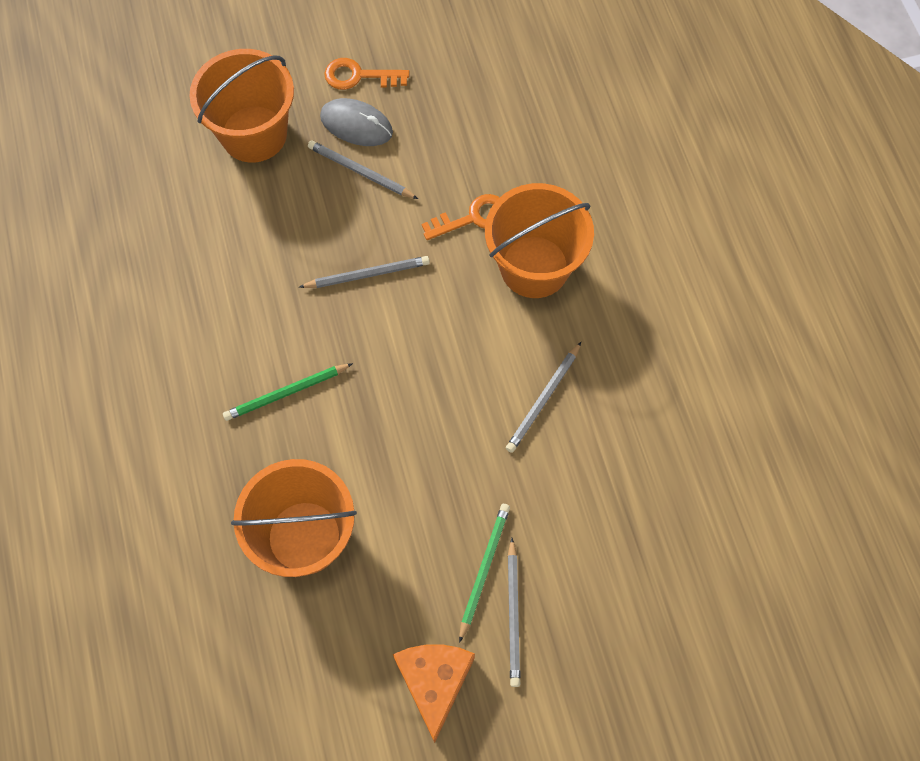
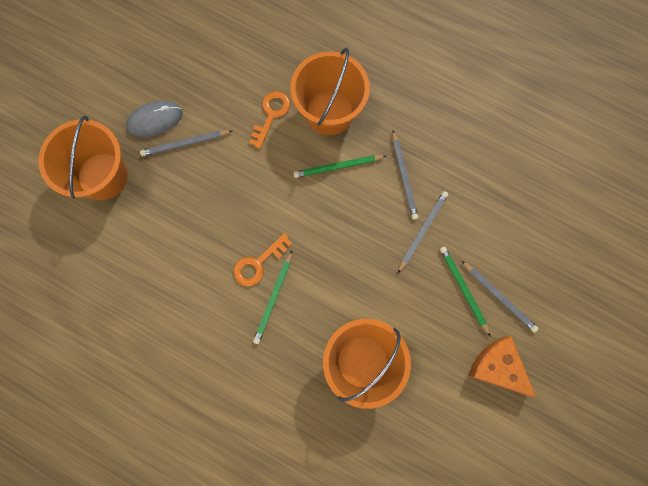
camera: 45 degrees left, 10 degrees up
grey pencil [300,256,430,288] -> grey pencil moved to [398,191,448,273]
orange key [324,58,410,90] -> orange key moved to [233,233,292,286]
none -> green pencil [293,155,386,178]

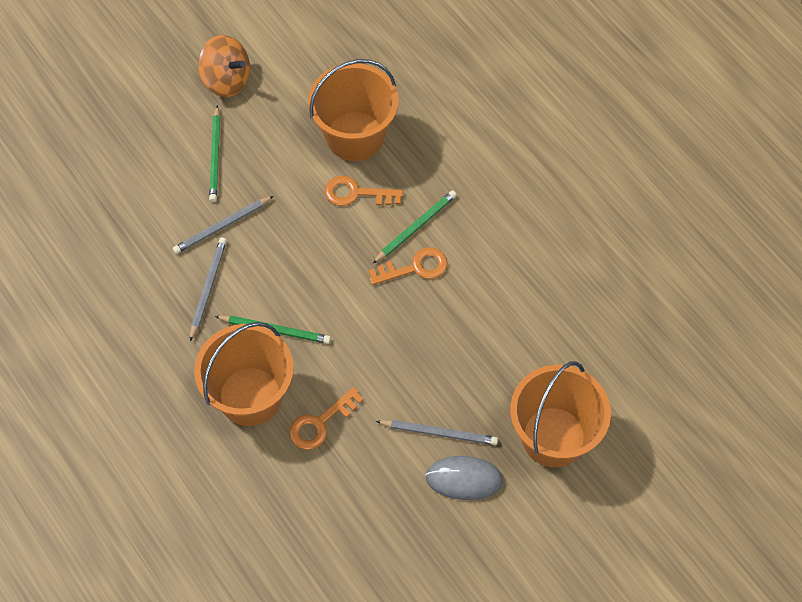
camera: 155 degrees left, 15 degrees down
grey pencil [462,261,539,333] -> none
orange cheese [468,336,536,397] -> orange spinning top [198,35,250,97]
none -> orange key [325,176,403,206]

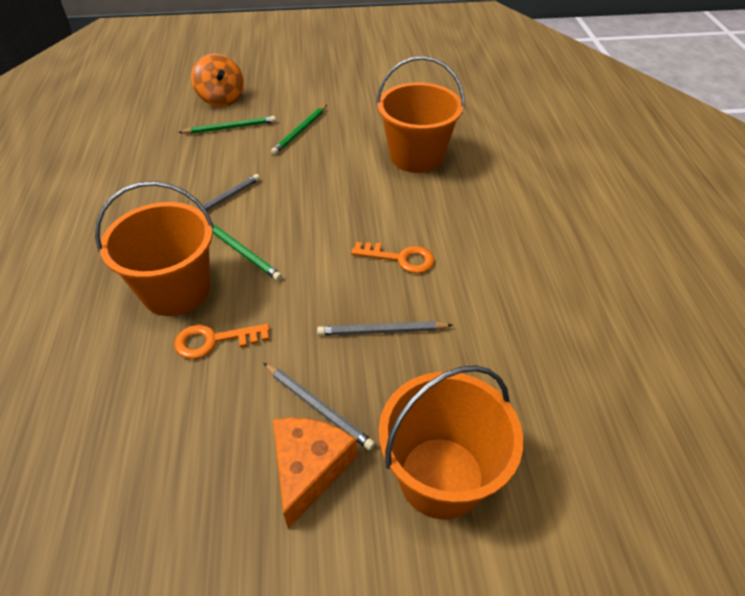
camera: 30 degrees right, 15 degrees down
grey pencil [173,196,274,254] -> grey pencil moved to [317,321,453,336]
orange spinning top [198,35,250,97] -> orange spinning top moved to [191,54,244,107]
orange key [325,176,403,206] -> none
green pencil [372,190,456,264] -> green pencil moved to [178,116,276,134]
grey mouse [425,456,503,500] -> orange cheese [273,417,357,529]

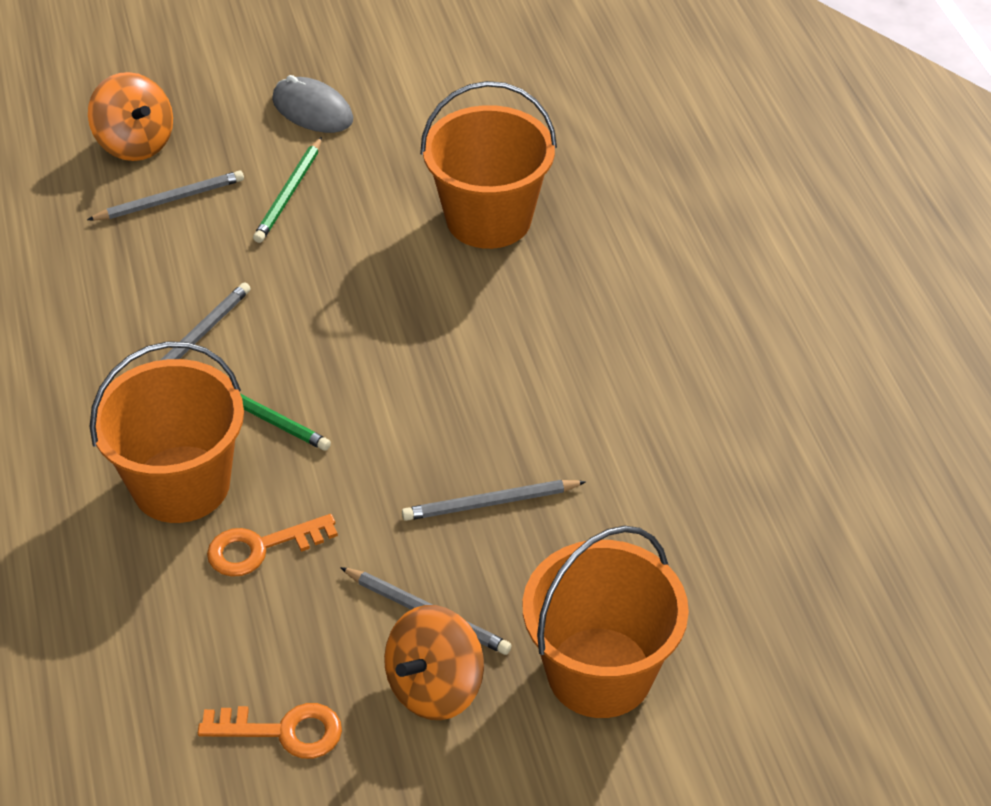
camera: 10 degrees left, 0 degrees up
green pencil [178,116,276,134] -> grey pencil [87,170,244,220]
orange cheese [273,417,357,529] -> orange spinning top [384,605,484,720]
orange key [351,242,435,274] -> orange key moved to [198,703,342,759]
none -> grey mouse [272,75,353,133]

